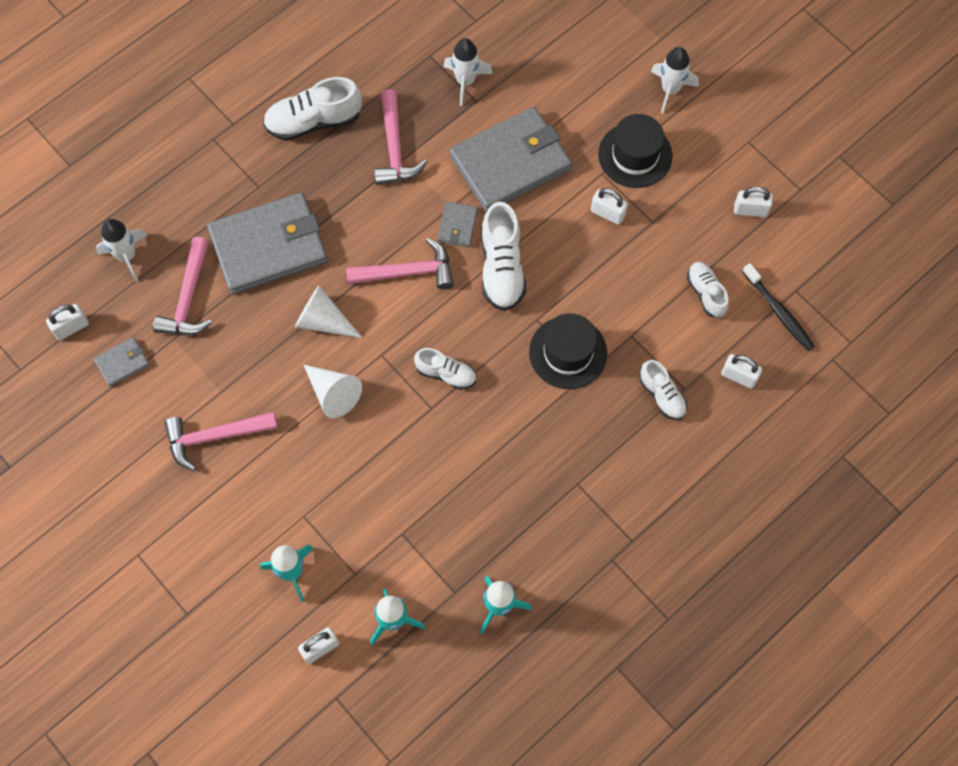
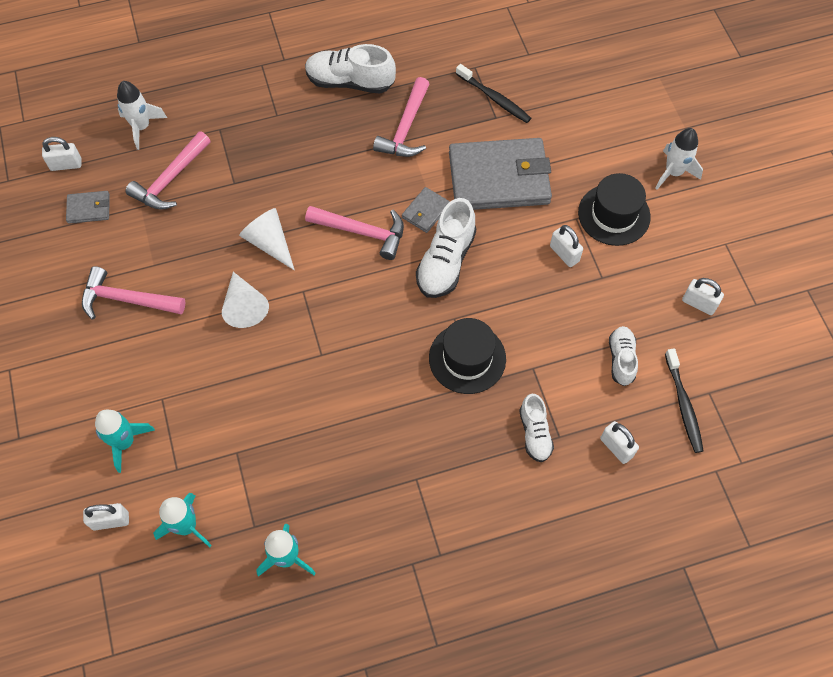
camera: 25 degrees right, 5 degrees down
grey wallet [207,193,328,294] -> none
white shoe [414,348,476,390] -> none
white rocket [443,38,493,106] -> black toothbrush [456,64,531,123]

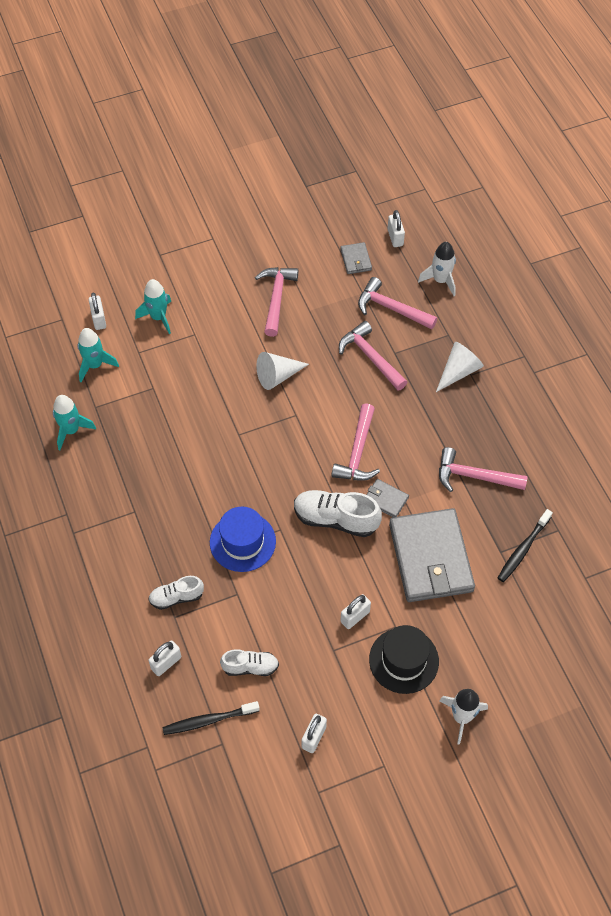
camera: 85 degrees right, 5 degrees down
white cone [239,208,295,270] -> white cone moved to [436,342,484,392]
white shoe [305,44,396,93] -> none
black hat [429,318,506,394] -> blue hat [210,507,276,572]
none -> pink hammer [339,321,407,391]

